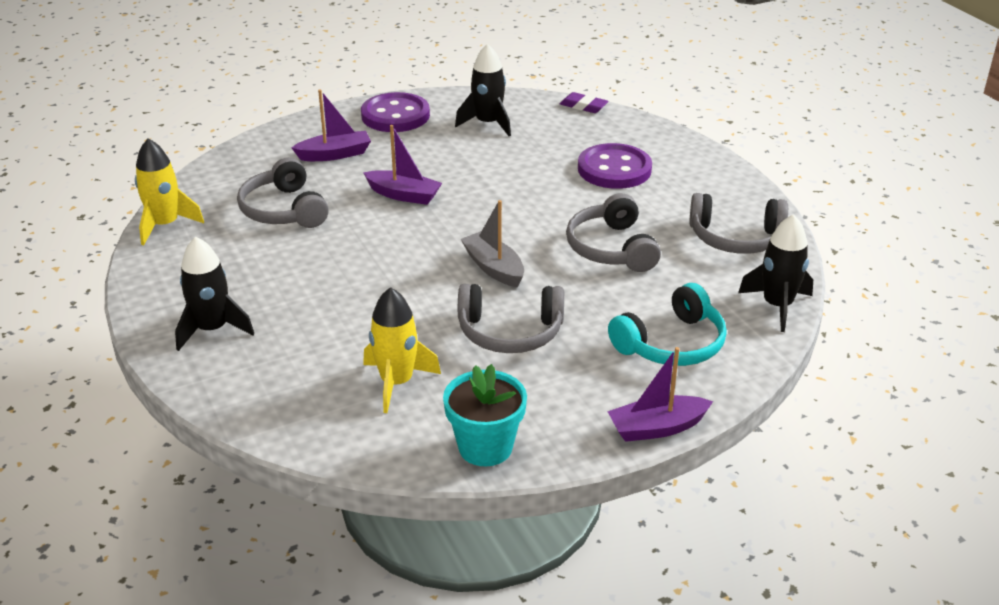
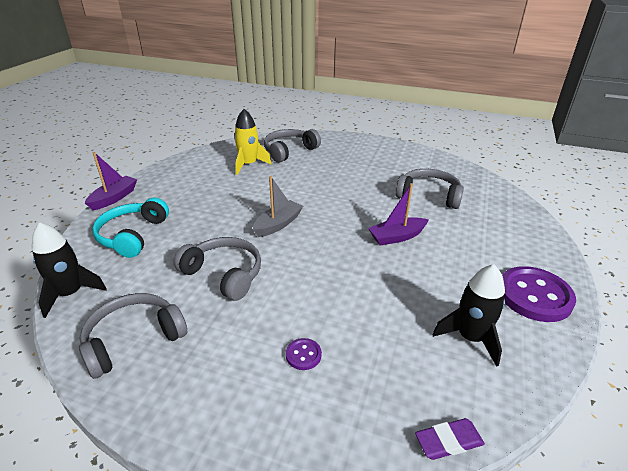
camera: 135 degrees right, 0 degrees up
yellow rocket [135,138,204,245] -> none
black rocket [175,237,254,351] -> none
purple boat [292,89,371,161] -> none
turquoise flower pot [443,364,527,466] -> none
grey headphones [458,284,564,353] -> grey headphones moved to [264,129,321,163]
grey boat [461,200,524,287] -> grey boat turned 60 degrees counterclockwise [253,176,303,237]
purple button [578,143,652,189] -> purple button [286,338,322,370], size x0.44

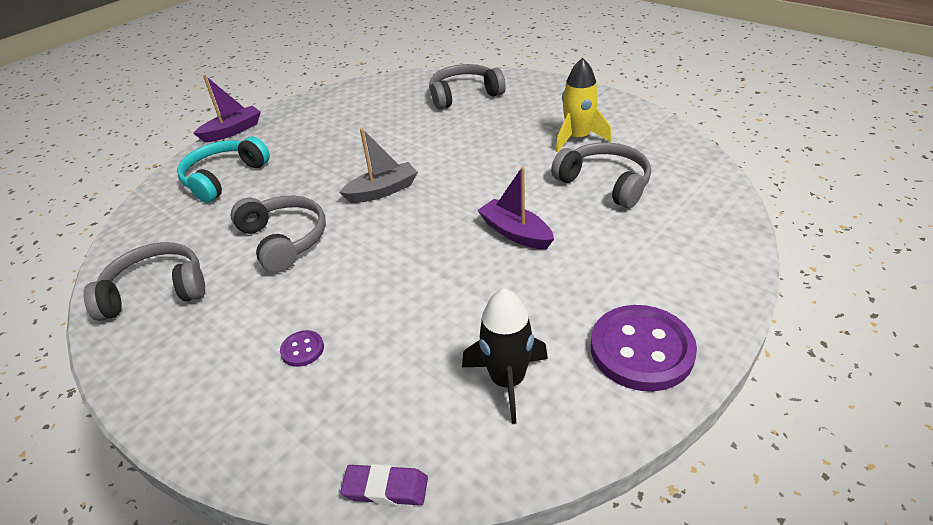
camera: 25 degrees right, 5 degrees up
black rocket [32,222,107,318] -> none
yellow rocket [234,109,272,175] -> yellow rocket moved to [556,57,611,152]
purple boat [368,183,429,245] -> purple boat turned 45 degrees clockwise [477,167,554,249]

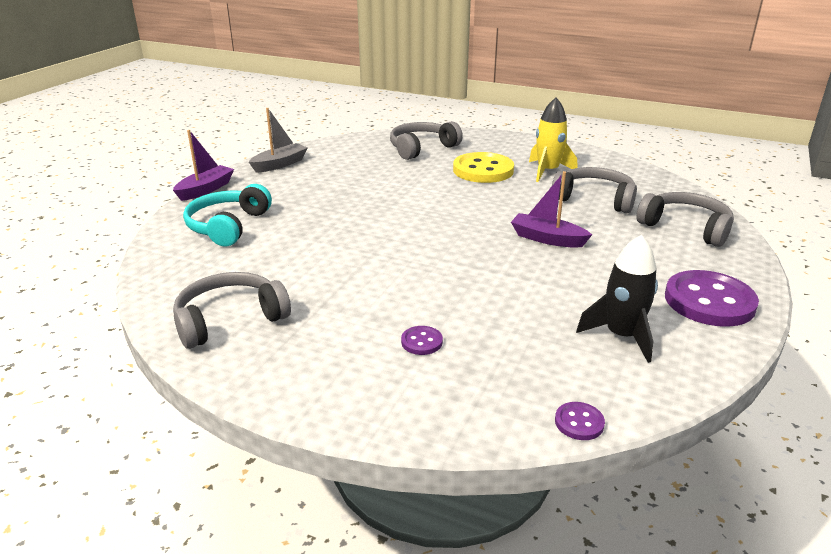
camera: 20 degrees left, 10 degrees down
grey headphones [231,196,326,273] -> grey headphones moved to [637,192,734,247]
grey boat [339,128,418,203] -> grey boat moved to [249,108,308,173]
purple eraser [340,464,428,505] -> purple button [555,402,605,440]
none -> yellow button [453,152,514,183]

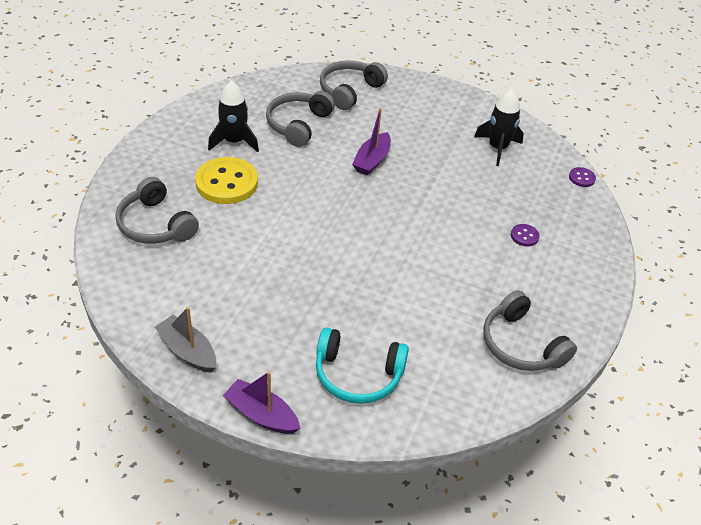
camera: 95 degrees left, 15 degrees up
yellow rocket [529,98,577,182] -> black rocket [208,80,259,152]
purple button [665,270,759,327] -> none

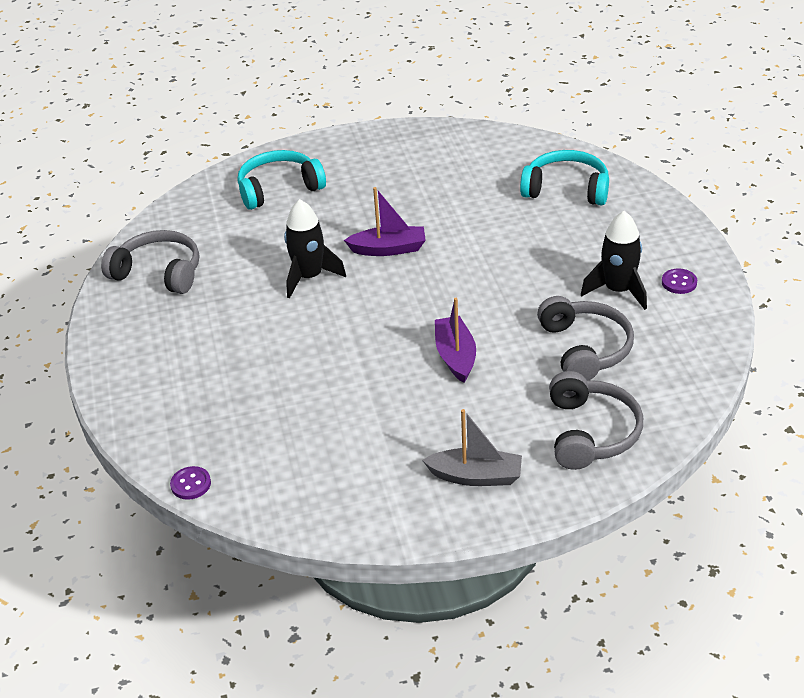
camera: 150 degrees right, 5 degrees down
grey headphones [115,177,199,244] -> turquoise headphones [520,150,609,206]
grey boat [155,307,216,373] -> grey boat moved to [422,409,522,486]
yellow button [195,157,258,204] -> none
purple boat [223,371,300,434] -> purple boat moved to [344,187,426,256]
black rocket [474,89,524,166] -> black rocket moved to [284,199,346,299]
purple button [511,224,540,246] -> purple button moved to [662,268,697,294]

